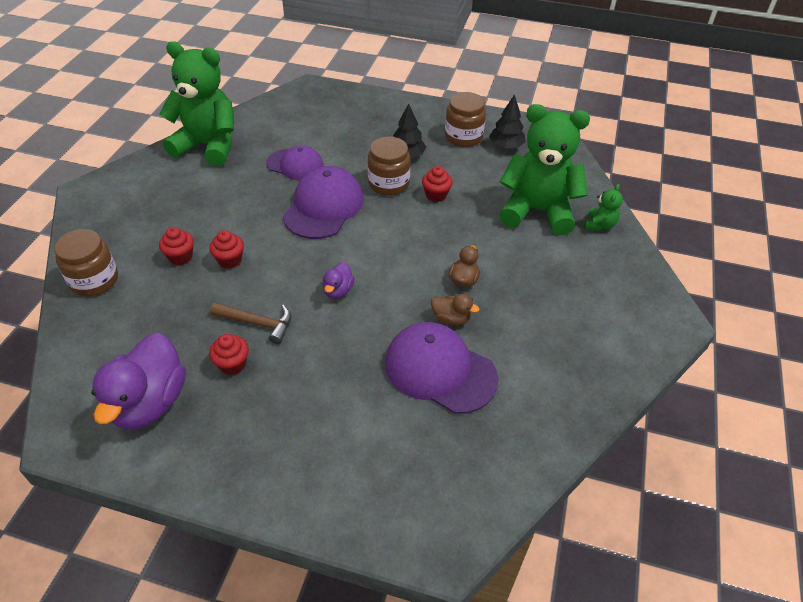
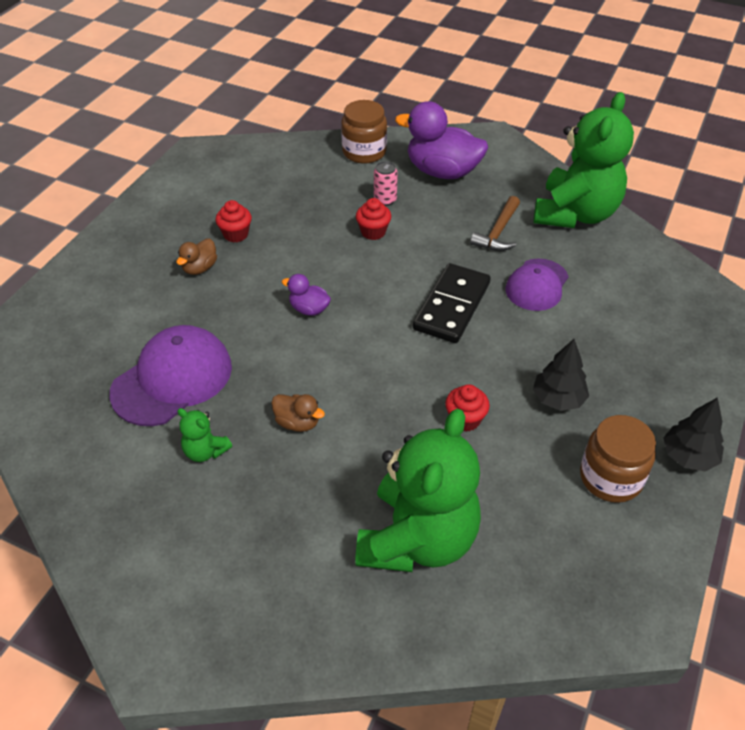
camera: 100 degrees right, 0 degrees up
purple duck [91,333,186,430] -> purple duck moved to [395,101,488,179]
red cupcake [159,227,194,265] -> pink can [374,161,398,206]
brown hammer [210,303,291,344] -> brown hammer moved to [470,196,520,251]
purple cap [283,166,364,239] -> black domino [413,263,491,343]
brown jar [368,137,410,195] -> none
brown duck [431,294,479,326] -> brown duck moved to [176,238,217,275]
black tree [489,94,526,149] -> black tree moved to [663,397,724,472]
green teddy bear [584,184,623,231] -> green teddy bear moved to [177,408,232,462]

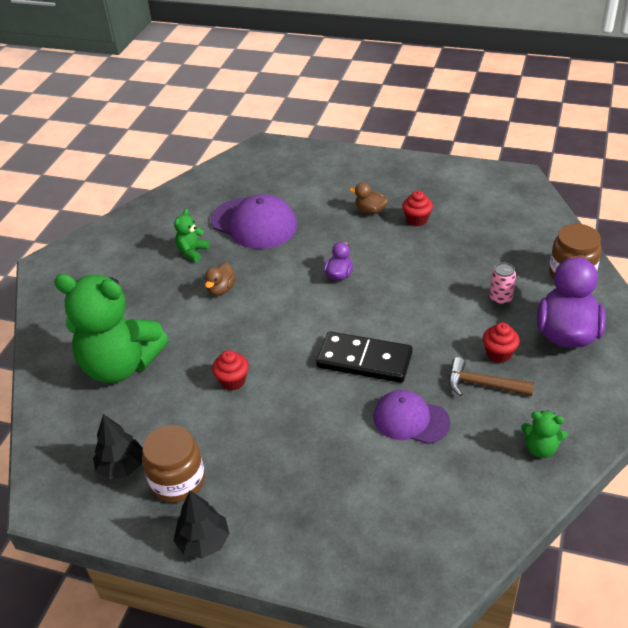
camera: 85 degrees right, 5 degrees down
red cupcake [356,198,391,240] -> red cupcake moved to [483,322,520,363]
green teddy bear [533,92,634,228] -> green teddy bear [521,411,567,458], size x0.41
black tree [533,339,589,411] -> black tree moved to [93,414,143,479]

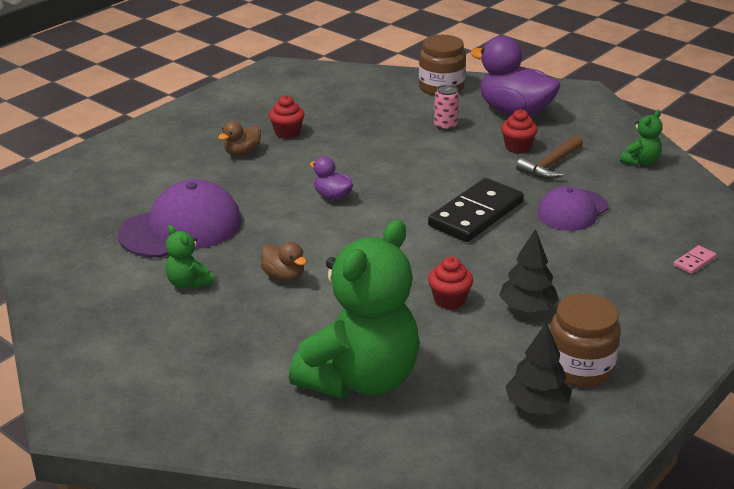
camera: 70 degrees left, 10 degrees down
black tree [174,491,230,558] -> black tree moved to [499,229,559,312]
none -> pink domino [673,245,716,274]

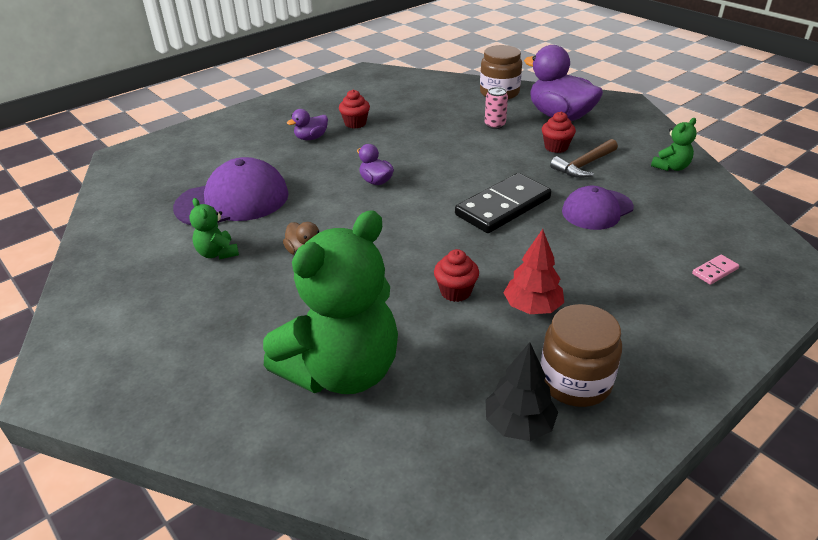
camera: 10 degrees right, 5 degrees up
brown duck [218,121,261,156] -> purple duck [287,109,328,140]
black tree [499,229,559,312] -> red tree [503,229,564,314]

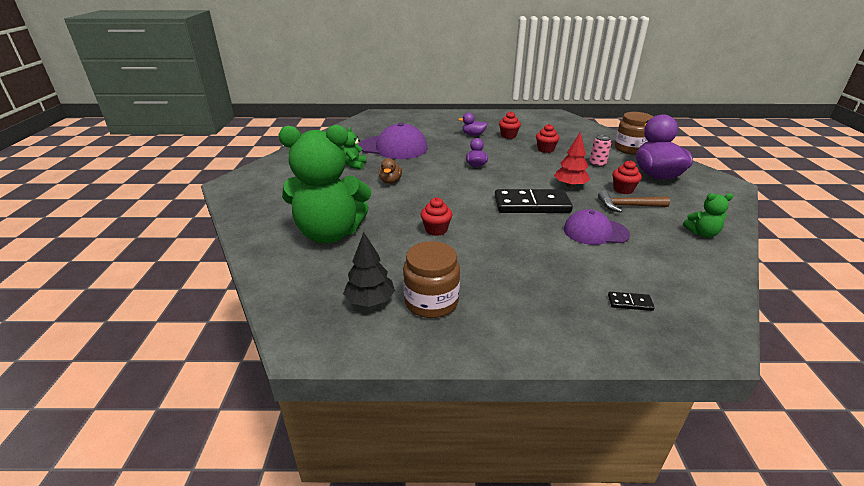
camera: 40 degrees right, 5 degrees down
red tree [503,229,564,314] -> red tree moved to [554,132,590,188]
pink domino [692,255,739,285] -> black domino [608,292,655,311]
none -> red cupcake [536,124,560,153]

